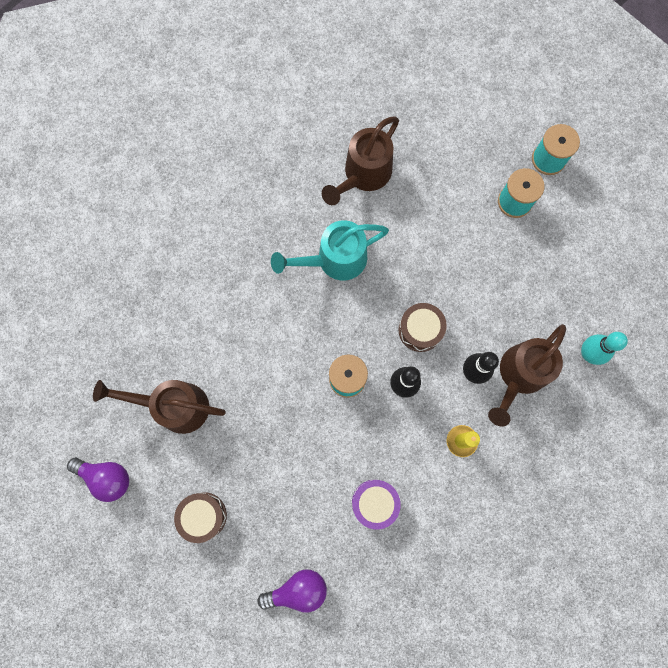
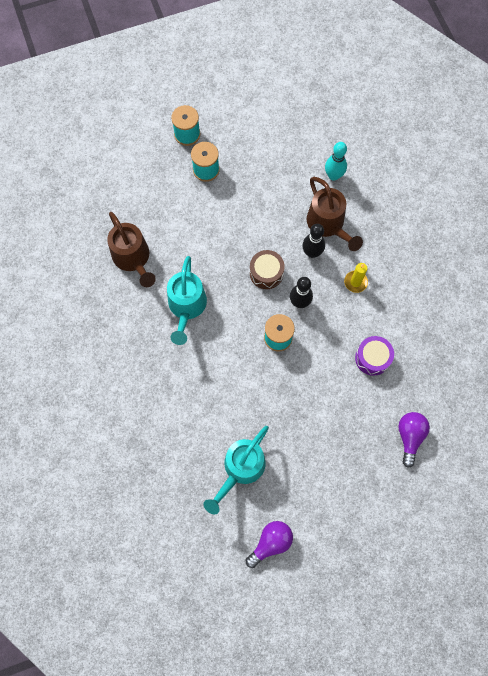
camera: 65 degrees left, 5 degrees down
brown watering can [93,380,226,434] -> turquoise watering can [204,426,269,515]
brown drum [174,492,227,543] -> none

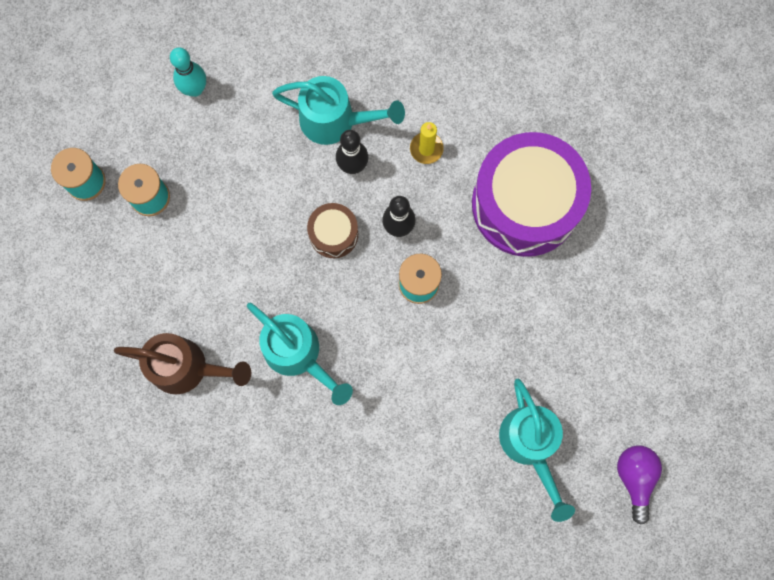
camera: 50 degrees left, 5 degrees up
brown watering can [306,177,363,251] -> turquoise watering can [272,76,405,145]
turquoise bowling pin [325,142,347,181] -> turquoise bowling pin moved to [170,47,206,97]
purple drum [355,336,394,376] -> purple drum [472,132,591,257], size x2.20
purple light bulb [398,412,430,468] -> none

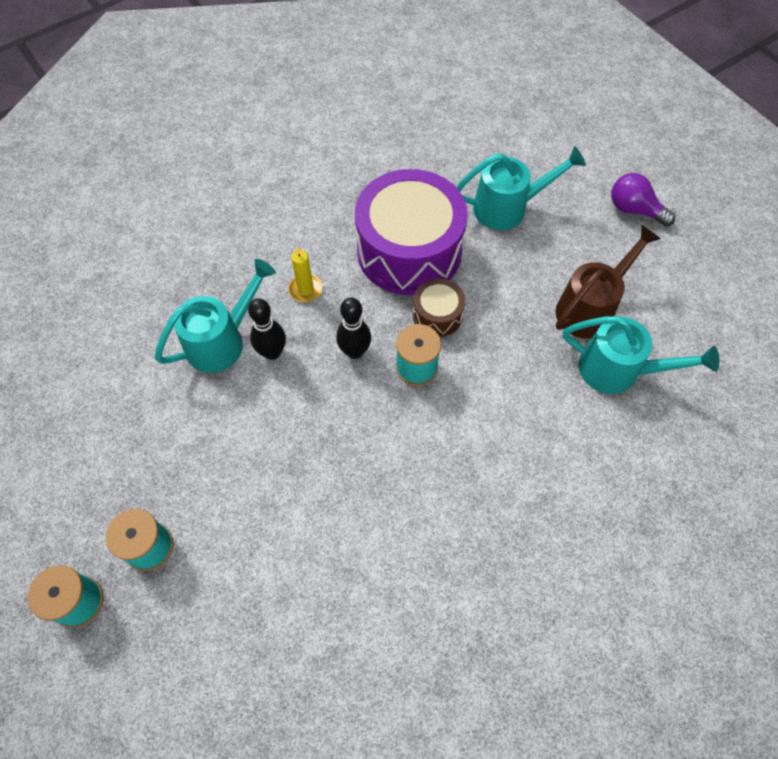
camera: 55 degrees left, 15 degrees down
brown watering can [114,333,251,394] -> brown watering can moved to [556,225,661,339]
turquoise bowling pin [170,47,206,97] -> none
turquoise watering can [247,303,353,405] -> turquoise watering can moved to [456,146,586,230]
brown drum [307,203,358,258] -> brown drum moved to [413,278,465,337]
purple light bulb [617,445,662,524] -> purple light bulb moved to [611,173,675,226]

